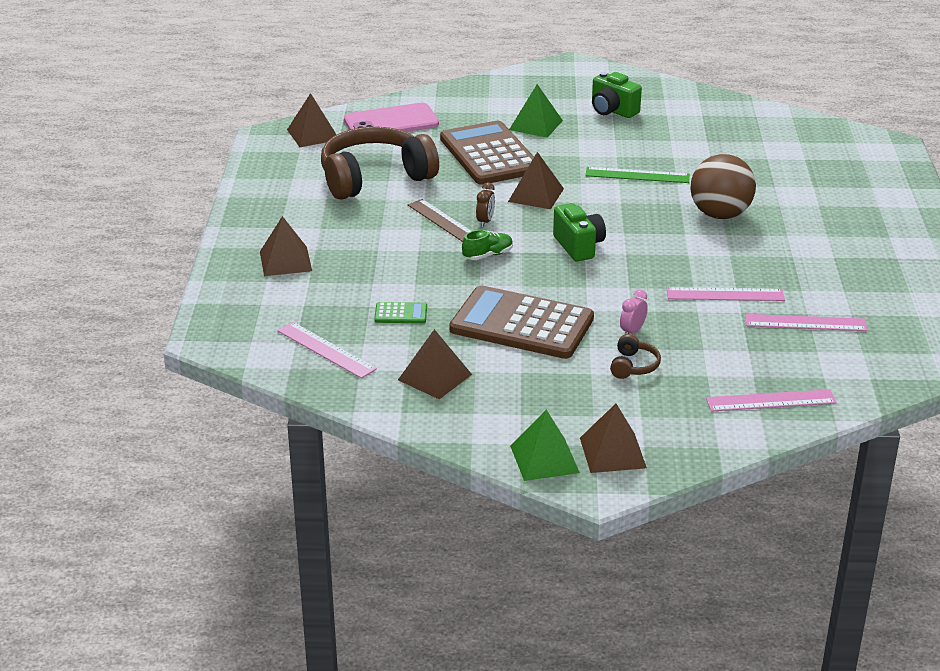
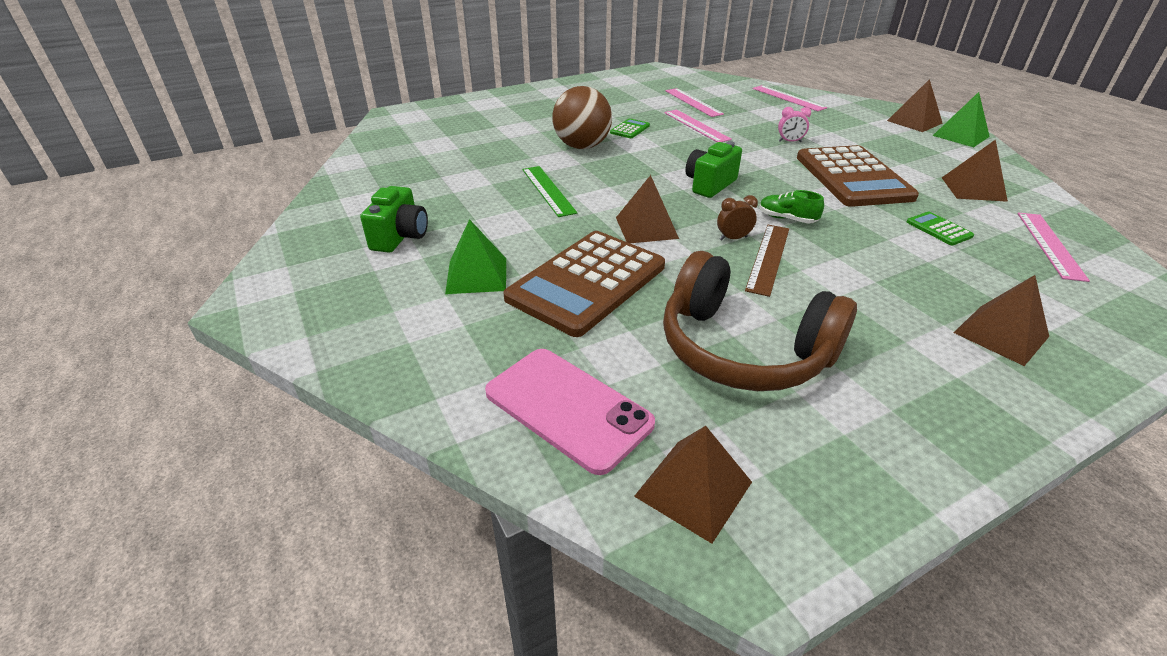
camera: 120 degrees left, 5 degrees up
brown headphones [610,334,661,379] -> none
none -> green calculator [610,118,650,138]

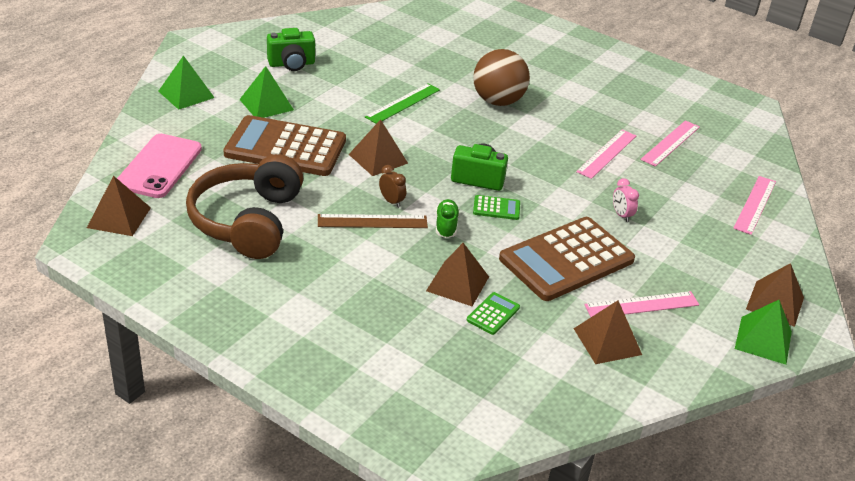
camera: 60 degrees right, 0 degrees up
green calculator [610,118,650,138] -> green calculator moved to [473,195,520,220]
brown pyramid [954,275,1049,366] -> brown pyramid moved to [426,243,489,306]
pink ruler [1018,213,1090,282] -> pink ruler moved to [584,291,699,317]
none -> green pyramid [158,55,215,110]

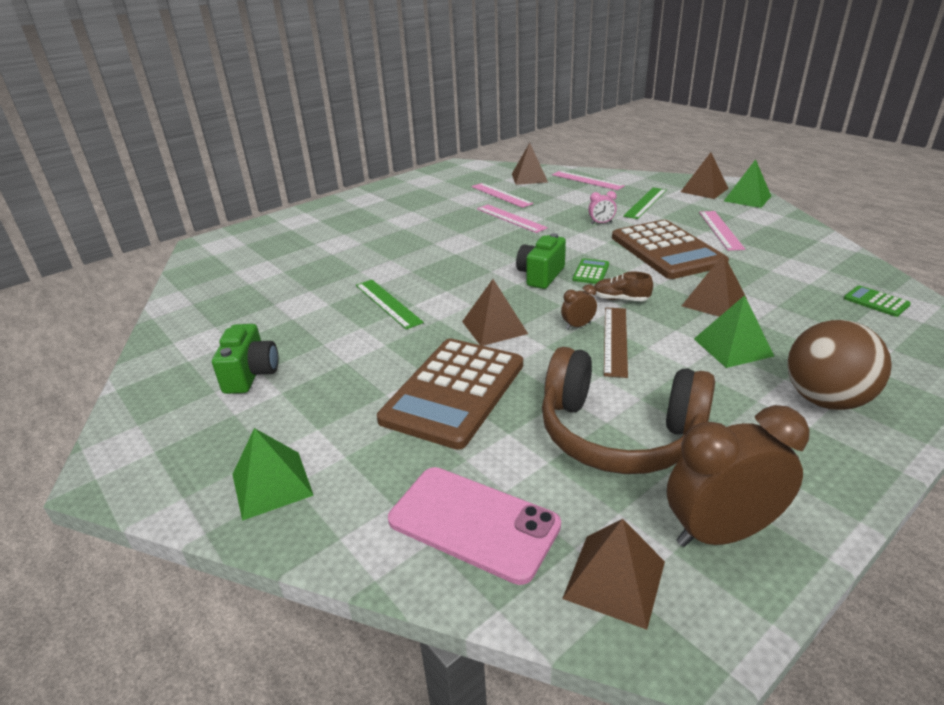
camera: 70 degrees left, 5 degrees down
green pyramid [239,66,294,118] -> green pyramid moved to [694,295,774,368]
green shoe [436,199,460,238] -> brown shoe [594,271,653,301]
green calculator [467,292,520,335] -> green calculator moved to [844,285,911,317]
brown ball [473,49,530,106] -> brown ball moved to [787,320,892,410]
brown pyramid [574,300,642,364] -> brown pyramid moved to [512,143,548,185]
none -> green ruler [623,188,667,219]
none -> brown clock [667,405,810,547]

